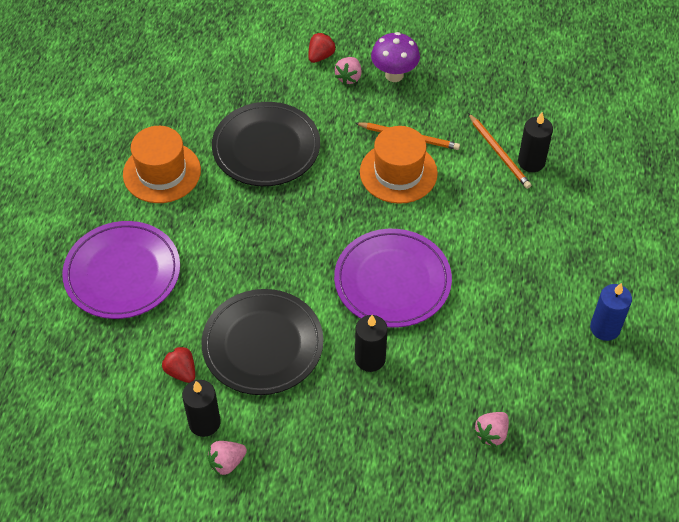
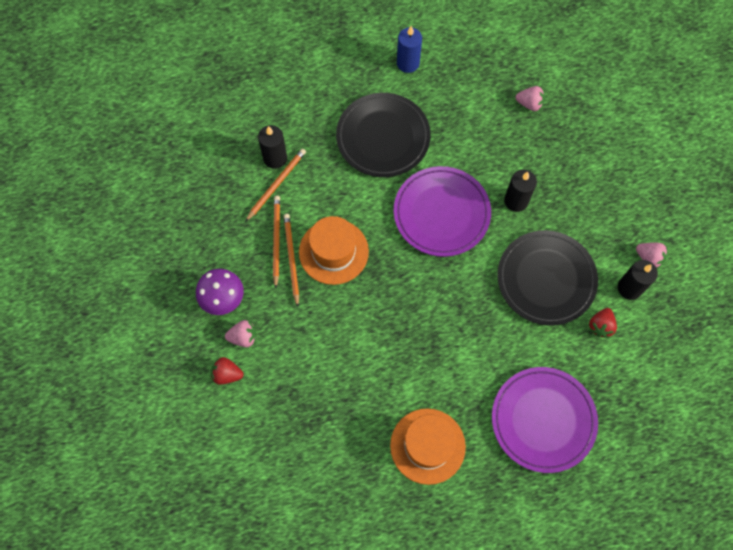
camera: 115 degrees left, 15 degrees up
black plate [212,102,320,186] -> black plate moved to [336,93,431,177]
none -> orange pencil [273,196,280,288]

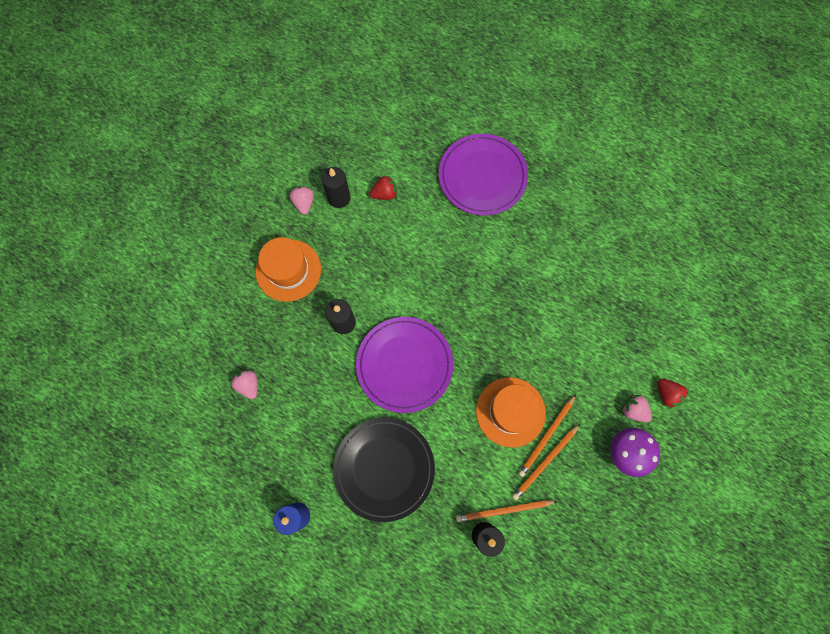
camera: 135 degrees left, 5 degrees up
orange hat [390,408,466,485] -> orange hat moved to [256,237,321,302]
black plate [497,230,598,326] -> none

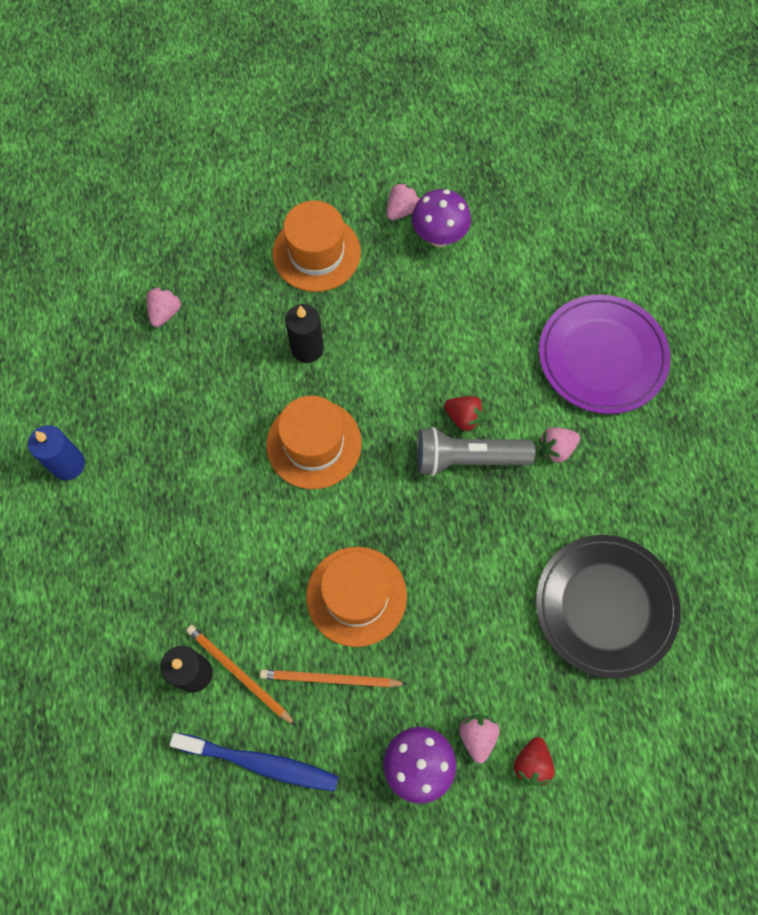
camera: 50 degrees right, 5 degrees down
black candle [322,167,350,208] -> purple mushroom [412,189,471,247]
black plate [333,418,435,522] -> black plate moved to [536,535,681,679]
purple plate [356,317,453,413] -> orange hat [266,396,362,489]
red strawberry [370,175,397,200] -> red strawberry moved to [444,396,485,432]
orange pencil [518,395,576,477] -> none
none -> blue toothbrush [170,733,339,791]
none -> grey flashlight [416,427,536,476]
none -> pink strawberry [539,427,580,464]

